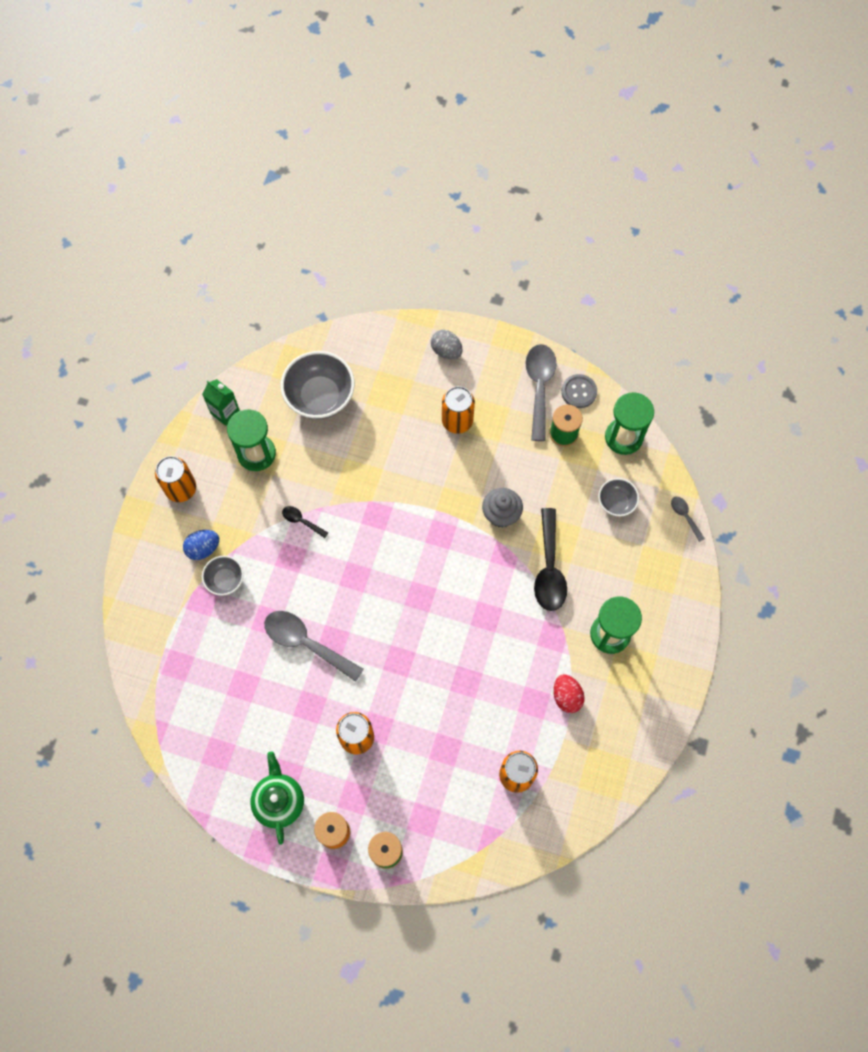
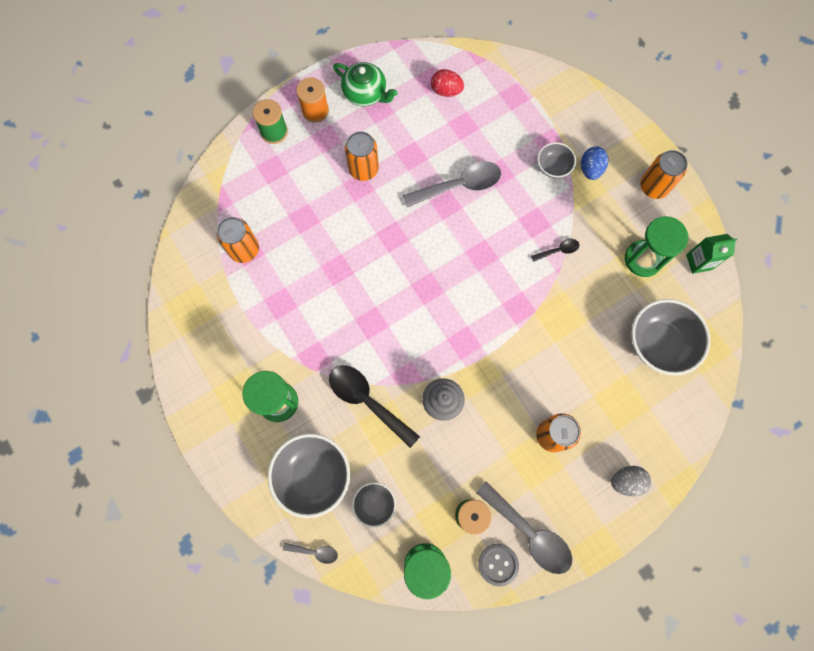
camera: 130 degrees right, 5 degrees up
red egg [553,674,585,713] -> red egg moved to [431,69,464,97]
none -> grey bowl [268,433,350,518]

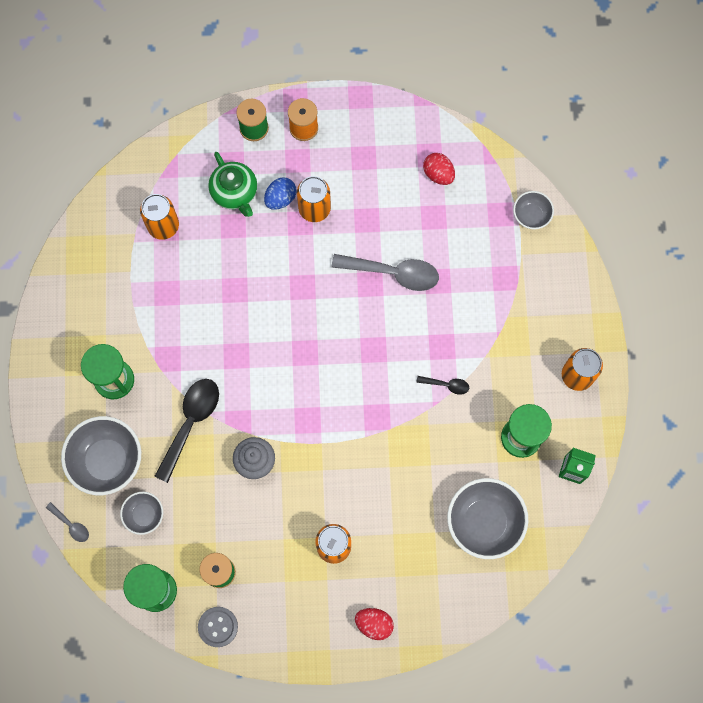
camera: 30 degrees right, 0 degrees up
black spoon [329,365,420,448] -> black spoon turned 45 degrees clockwise [154,379,219,483]
green teapot [333,62,398,106] -> green teapot moved to [208,152,257,217]
grey spoon [476,482,573,574] -> none
grey bowl [537,142,576,178] -> grey bowl moved to [513,191,554,229]
blue egg [581,146,608,180] -> blue egg moved to [264,177,296,210]
grey egg [611,466,651,496] -> red egg [355,608,394,640]

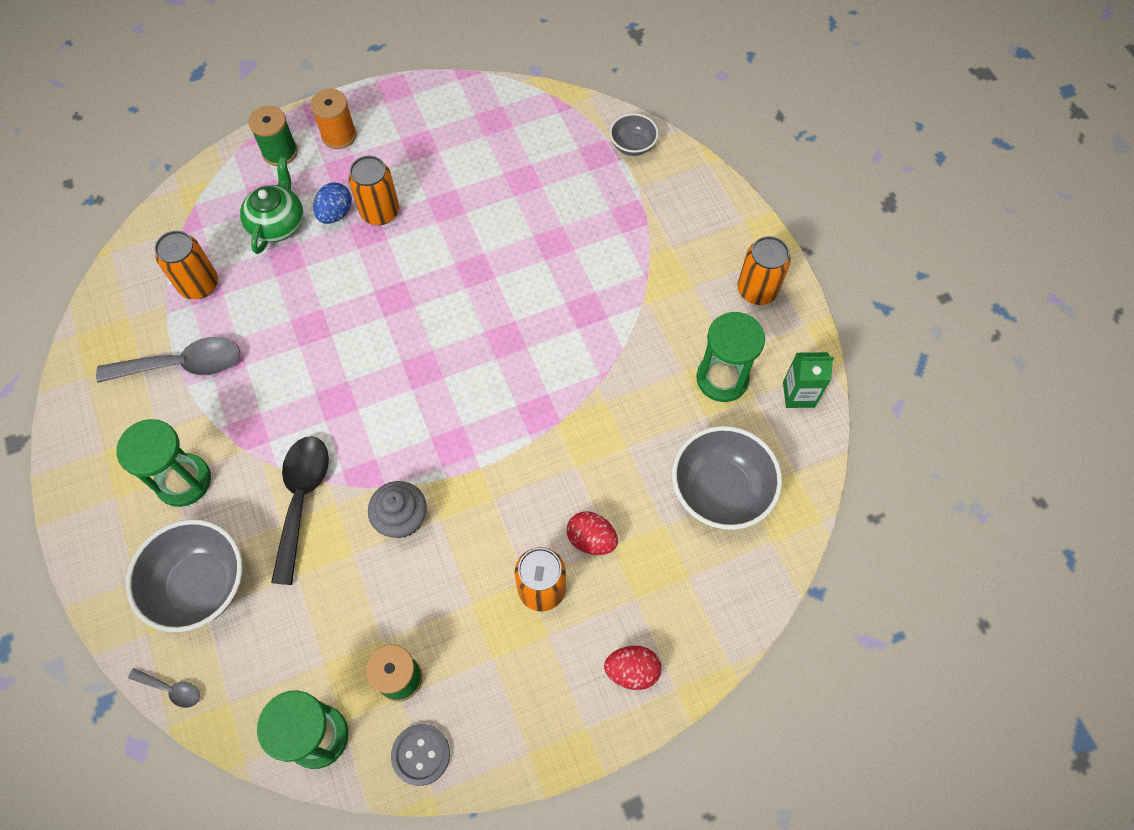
camera: 20 degrees left, 10 degrees down
grey bowl [120,492,163,535] -> none
green teapot [208,152,257,217] -> green teapot turned 120 degrees counterclockwise [240,157,303,254]
grey spoon [332,254,439,291] -> grey spoon moved to [96,337,240,383]
black spoon [416,376,469,395] -> none
red egg [423,153,455,185] -> red egg moved to [567,511,618,555]

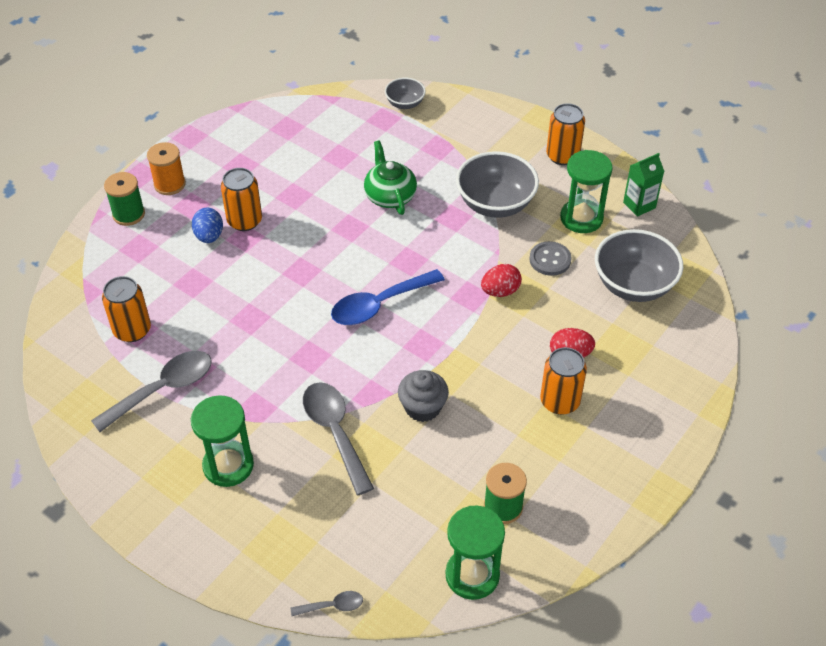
camera: 30 degrees left, 15 degrees down
grey bowl [126,519,243,632] -> grey bowl moved to [456,151,539,218]
green teapot [240,157,303,254] -> green teapot moved to [364,140,417,215]
black spoon [271,436,329,585] -> grey spoon [303,382,374,495]
grey button [391,724,450,786] -> grey button moved to [529,241,572,276]
red egg [604,646,661,690] -> red egg moved to [481,264,522,297]
none -> blue spoon [331,269,445,325]

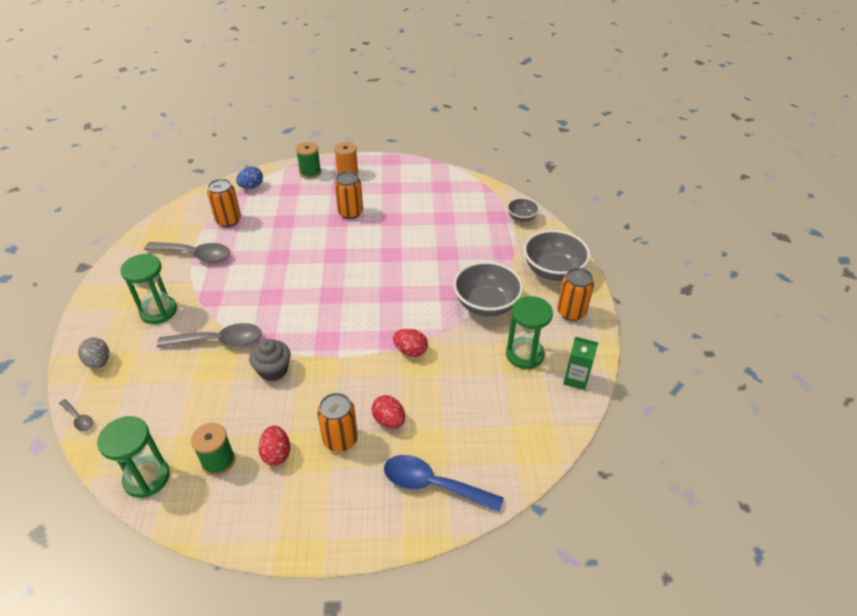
camera: 50 degrees right, 5 degrees down
blue egg [192,208,223,243] -> blue egg moved to [236,167,263,189]
grey spoon [303,382,374,495] -> grey spoon turned 60 degrees clockwise [157,323,262,348]
blue spoon [331,269,445,325] -> blue spoon moved to [384,455,504,512]
green teapot [364,140,417,215] -> none
grey button [529,241,572,276] -> none
grey bowl [595,229,683,302] -> grey bowl moved to [524,230,590,281]
none -> grey egg [78,337,109,369]
none -> red egg [258,426,290,466]

